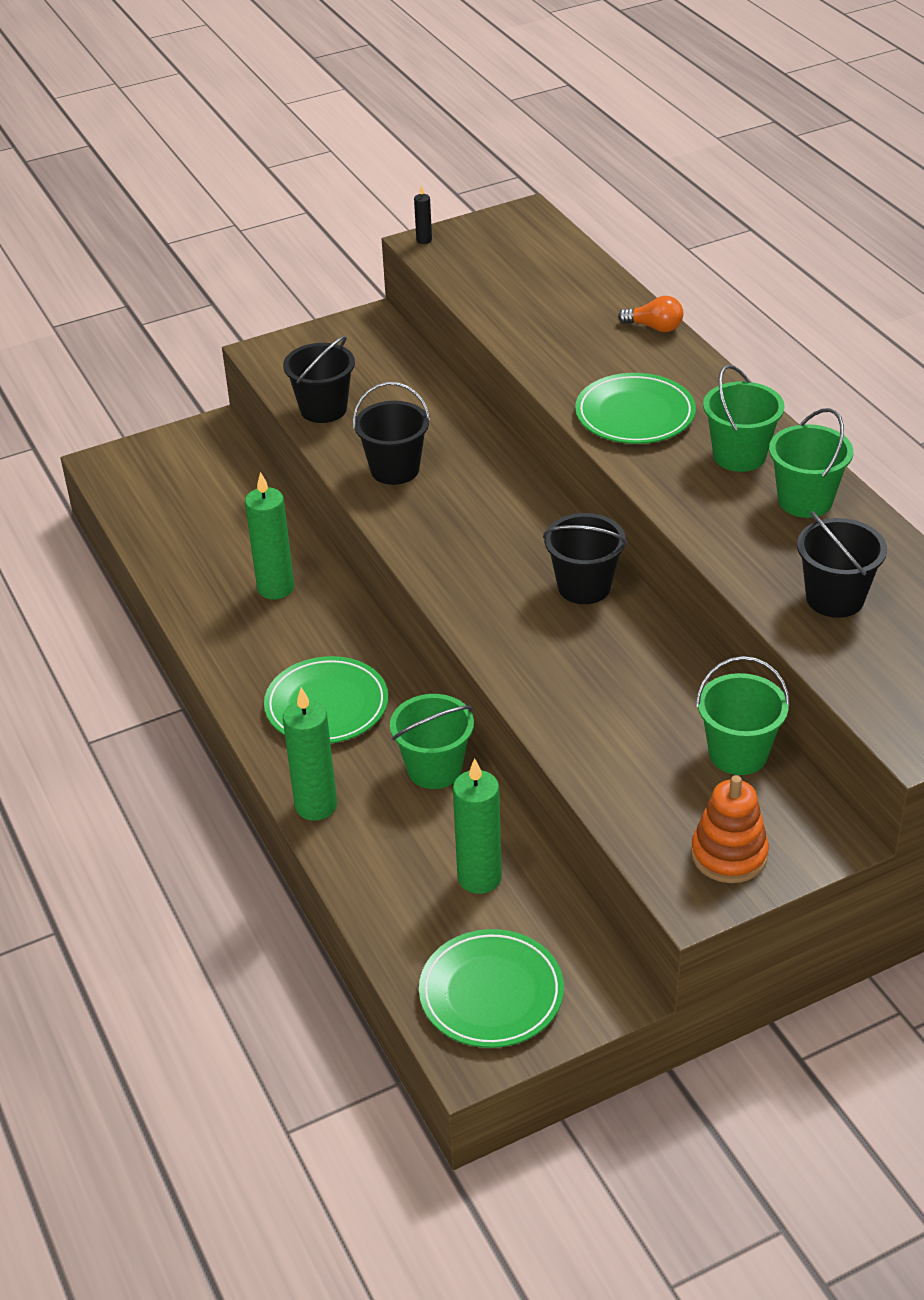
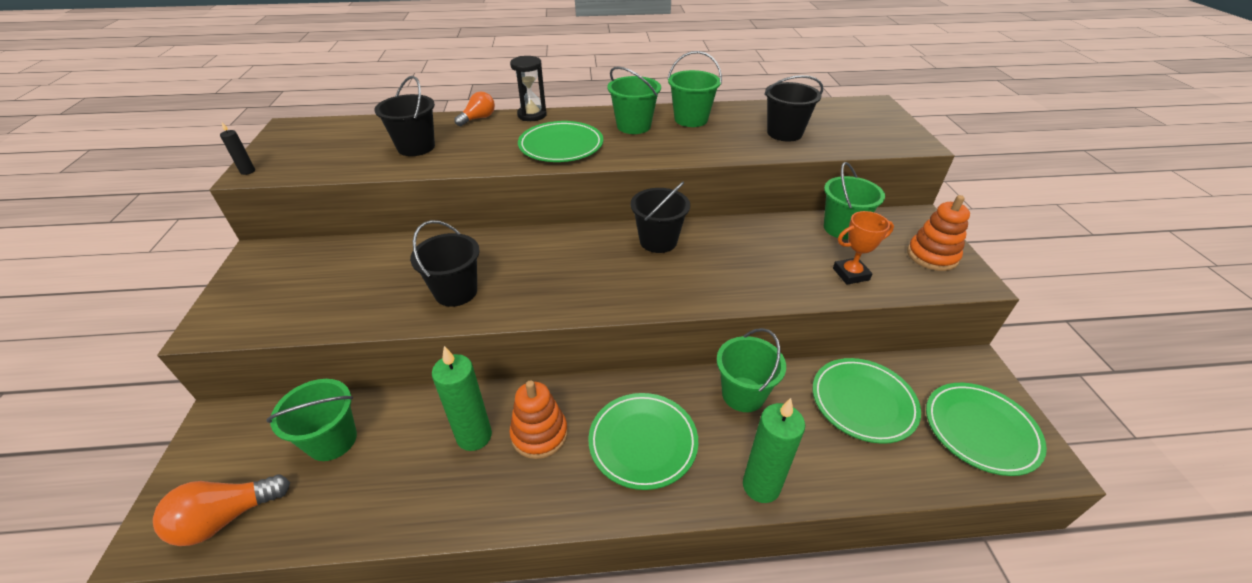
camera: 70 degrees left, 0 degrees up
black bucket [283,336,355,423] -> black bucket moved to [375,76,435,156]
green candle [453,758,502,894] -> green plate [813,358,921,444]
none -> orange light bulb [153,475,290,546]
none -> green bucket [266,379,357,461]
none -> black hourglass [510,56,547,121]
none -> orange stacking toy [510,380,568,459]
none -> orange trophy [833,211,894,285]

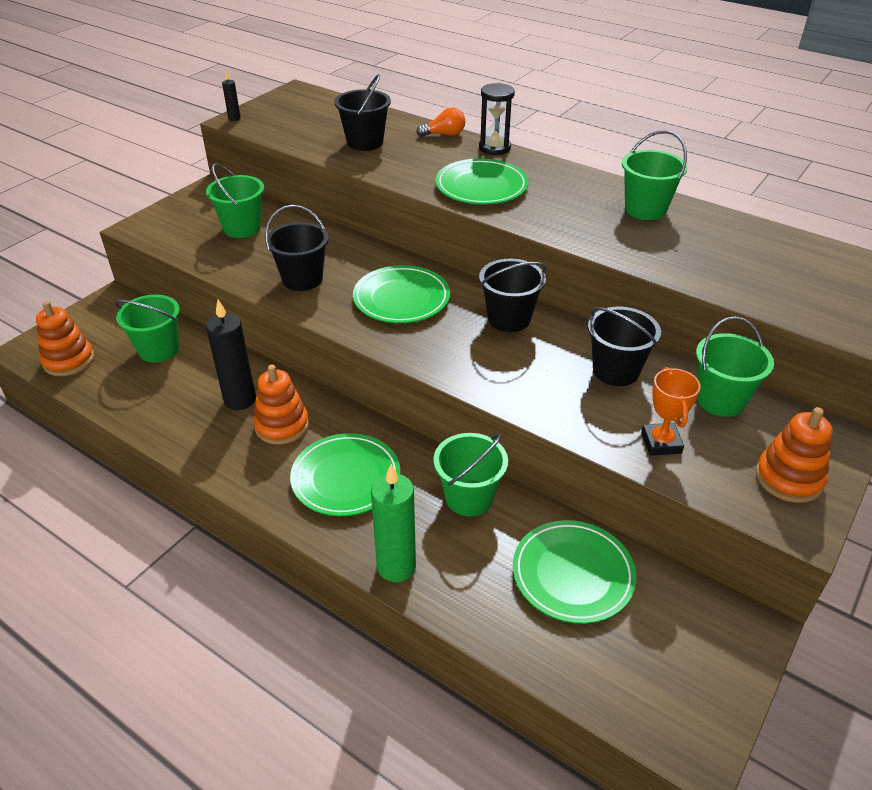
camera: 40 degrees right, 0 degrees up
orange light bulb [153,475,290,546] -> orange stacking toy [36,301,94,376]
green candle [432,346,492,451] -> black candle [206,300,256,410]
green bucket [608,66,661,134] -> green bucket moved to [206,163,264,238]
black bucket [764,75,823,142] -> black bucket moved to [588,307,661,386]
orange trophy [833,211,894,285] -> orange trophy turned 60 degrees clockwise [641,367,701,456]
green plate [926,383,1047,476] -> green plate moved to [353,265,450,323]

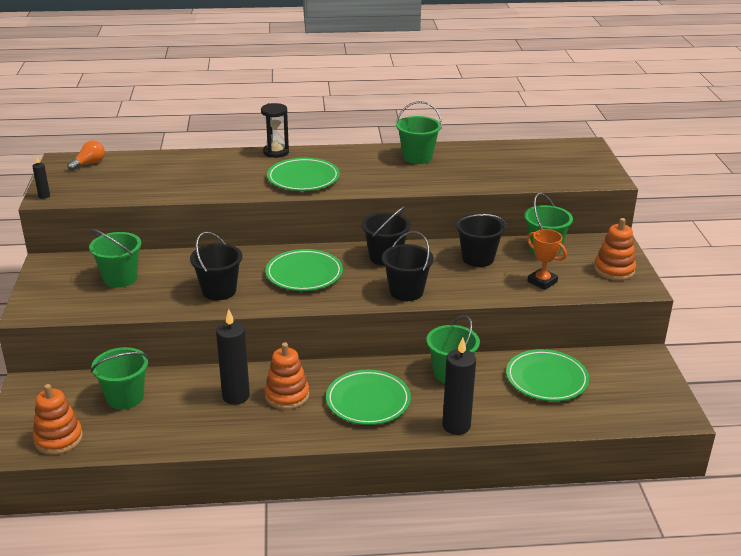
camera: 40 degrees left, 10 degrees down
black bucket [334,74,391,151] -> black bucket moved to [382,231,434,301]
green candle [371,464,416,582] -> black candle [442,338,476,435]
orange light bulb [416,107,465,137] -> orange light bulb moved to [67,140,105,171]

